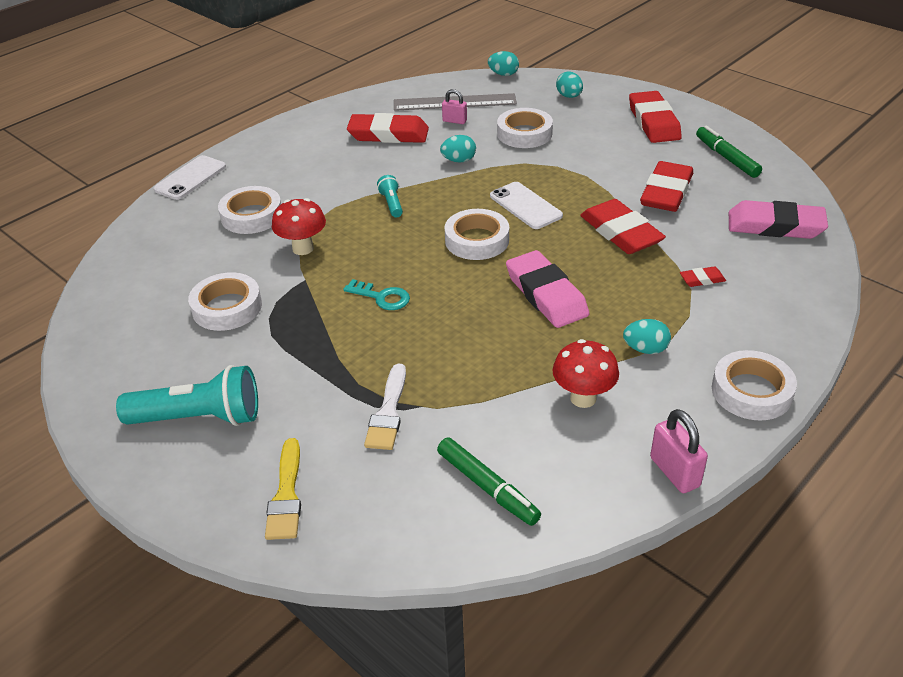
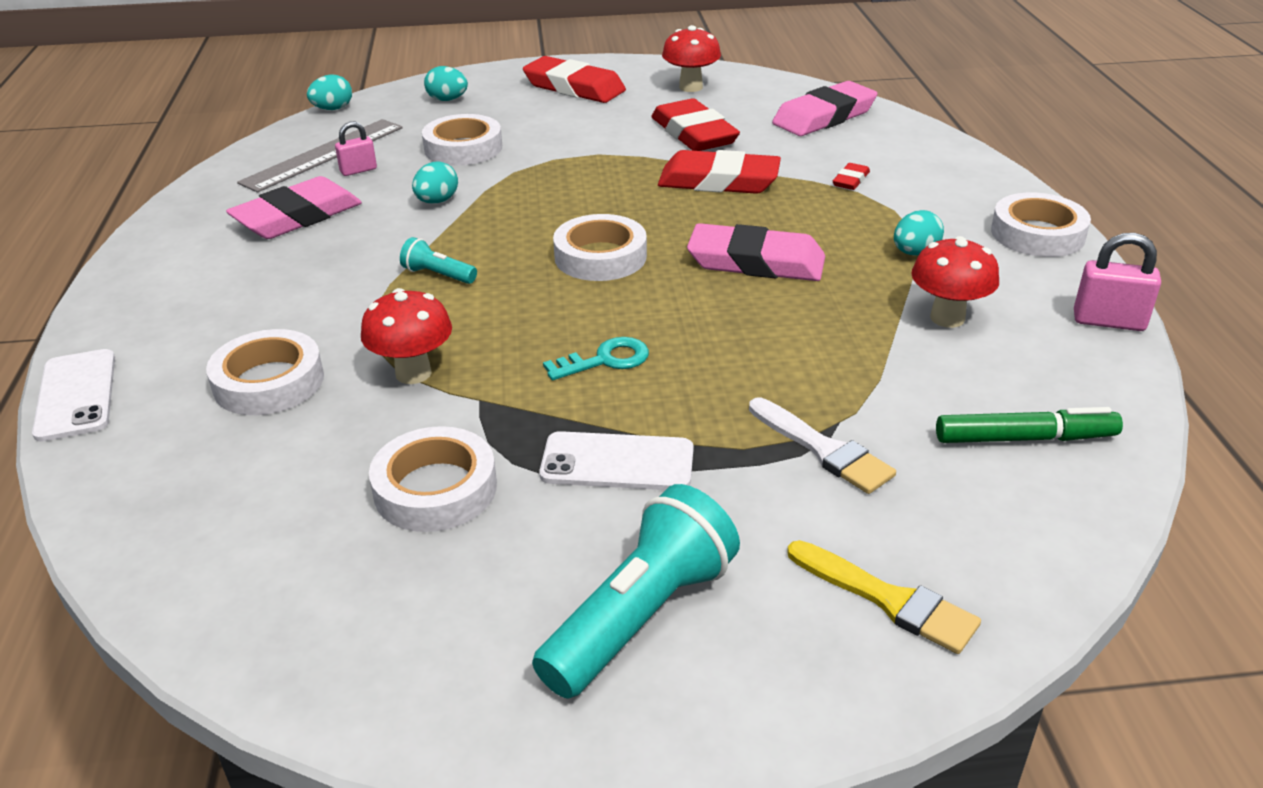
camera: 50 degrees left, 5 degrees down
red eraser [347,113,429,143] -> pink eraser [226,176,362,239]
white phone [490,182,563,229] -> white phone moved to [539,431,694,490]
green marker [696,126,762,178] -> red mushroom [662,25,721,92]

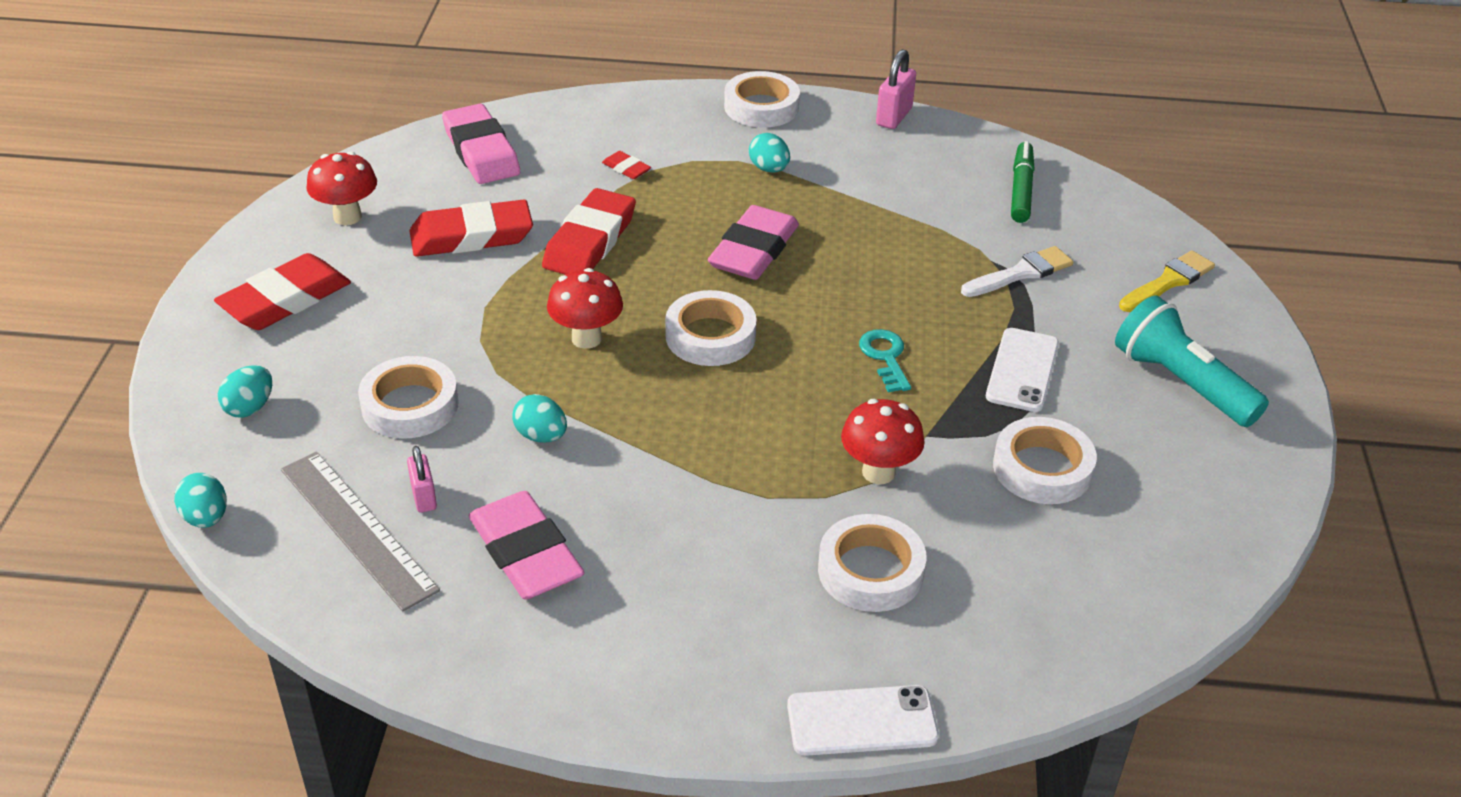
camera: 80 degrees left, 5 degrees up
turquoise flashlight [400,237,477,284] -> none
red mushroom [912,236,999,328] -> red mushroom moved to [547,268,623,349]

